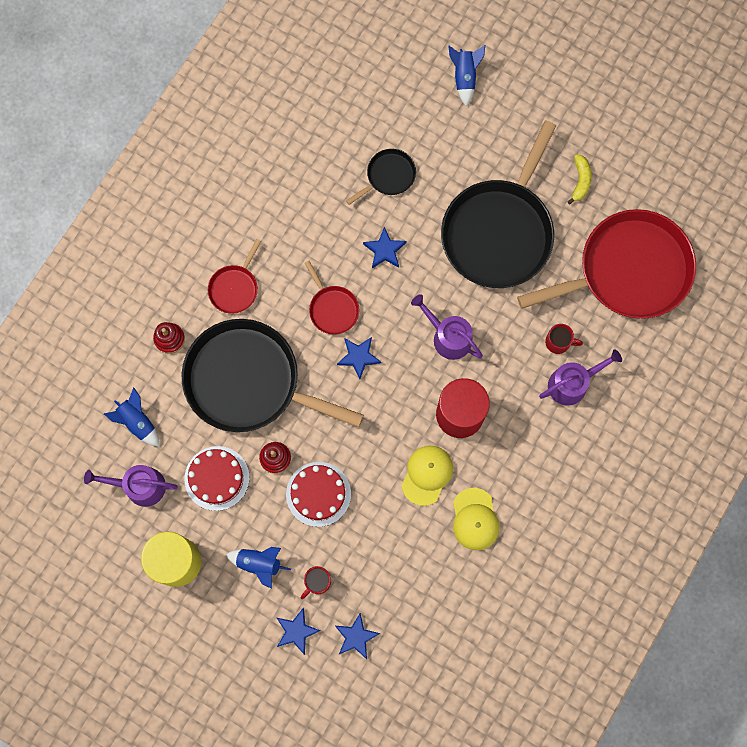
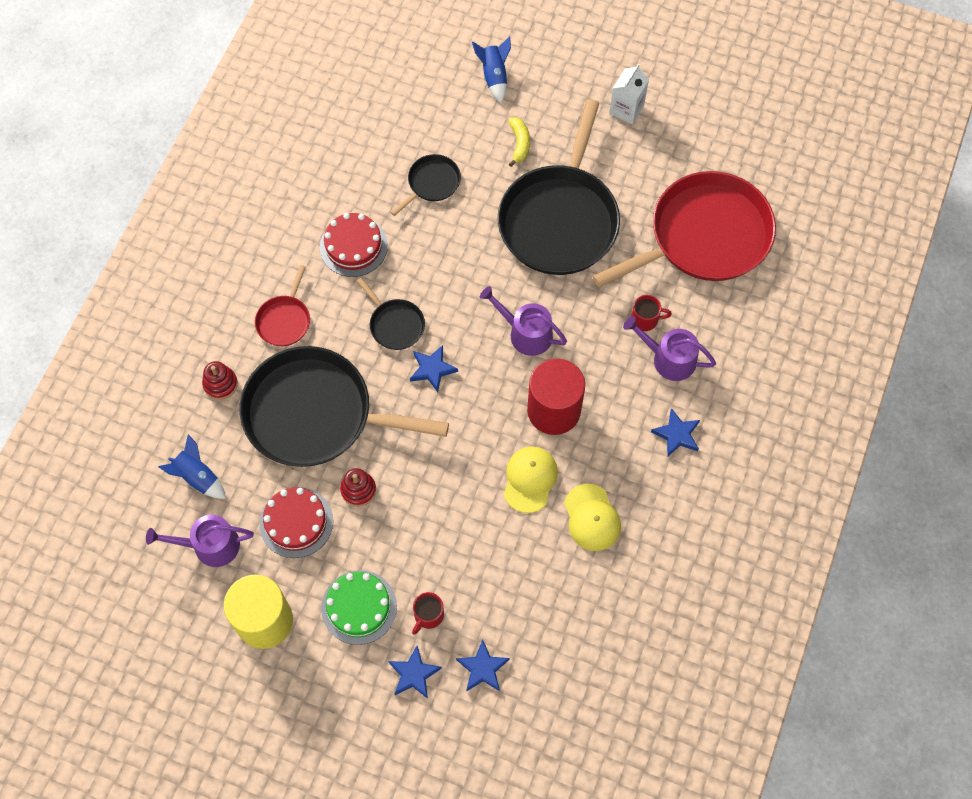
camera: 10 degrees left, 10 degrees down
blue rocket [226,547,291,589] -> green cake [321,570,397,645]
red cake [286,462,351,527] -> red cake moved to [320,213,388,277]
red pan [305,261,359,335] -> black pan [357,278,425,350]
blue star [363,227,407,268] -> blue star moved to [651,408,700,456]
purple watering can [539,349,622,406] -> purple watering can turned 120 degrees counterclockwise [623,316,716,381]
yellow banana [567,155,592,204] -> yellow banana moved to [509,117,530,167]
none -> white carton [609,64,649,124]

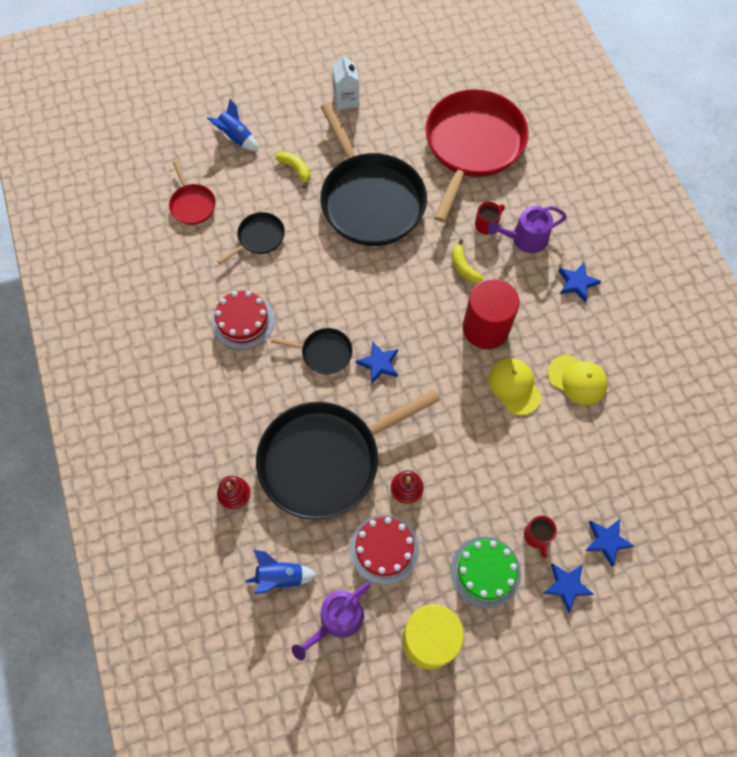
camera: 40 degrees left, 0 degrees up
red pan [255,265,310,346] -> red pan moved to [169,161,216,225]
black pan [391,154,461,216] -> black pan turned 45 degrees clockwise [217,212,285,264]
purple watering can [480,286,567,356] -> none
none -> yellow banana [452,239,484,284]

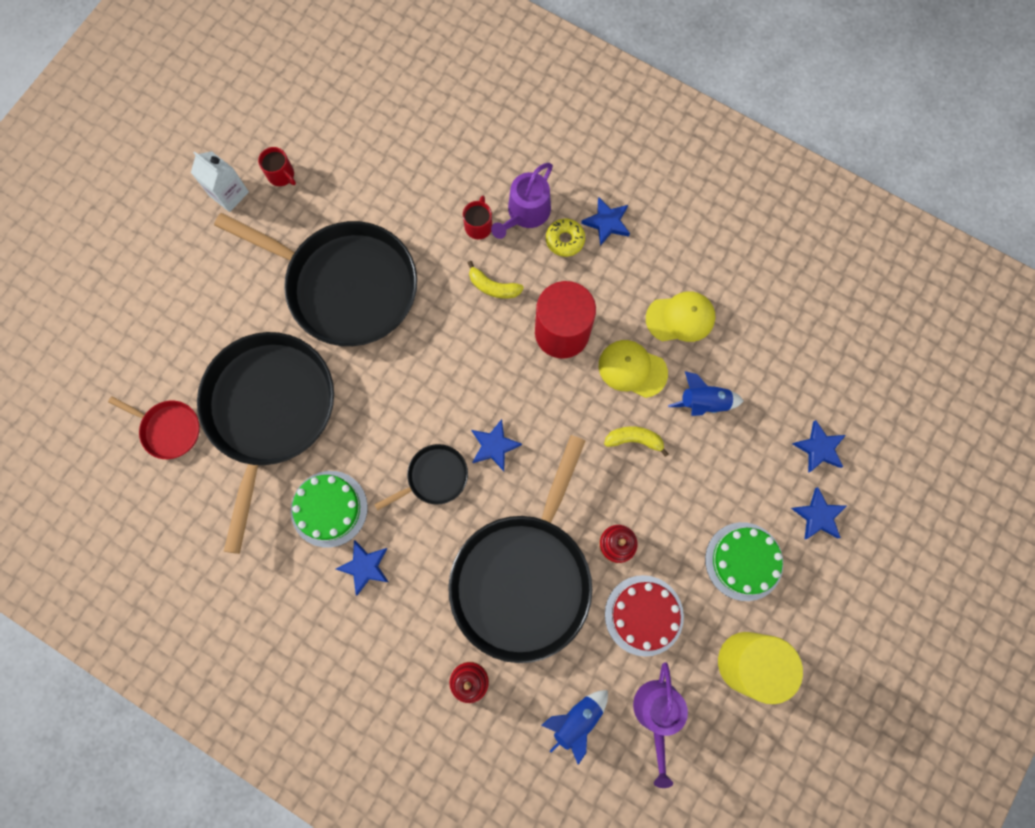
camera: 40 degrees left, 10 degrees up
blue rocket [207,99,258,151] -> blue rocket moved to [668,371,743,416]
red cake [212,291,274,350] -> green cake [291,471,368,548]
black pan [217,212,285,264] -> black pan [197,332,334,554], size x2.27
yellow banana [275,151,310,188] -> yellow banana moved to [604,426,669,457]
red pan [425,89,528,223] -> none
red mug [524,515,557,558] -> red mug moved to [258,147,296,186]
none -> blue star [336,540,388,595]
none -> yellow donut [546,219,585,257]

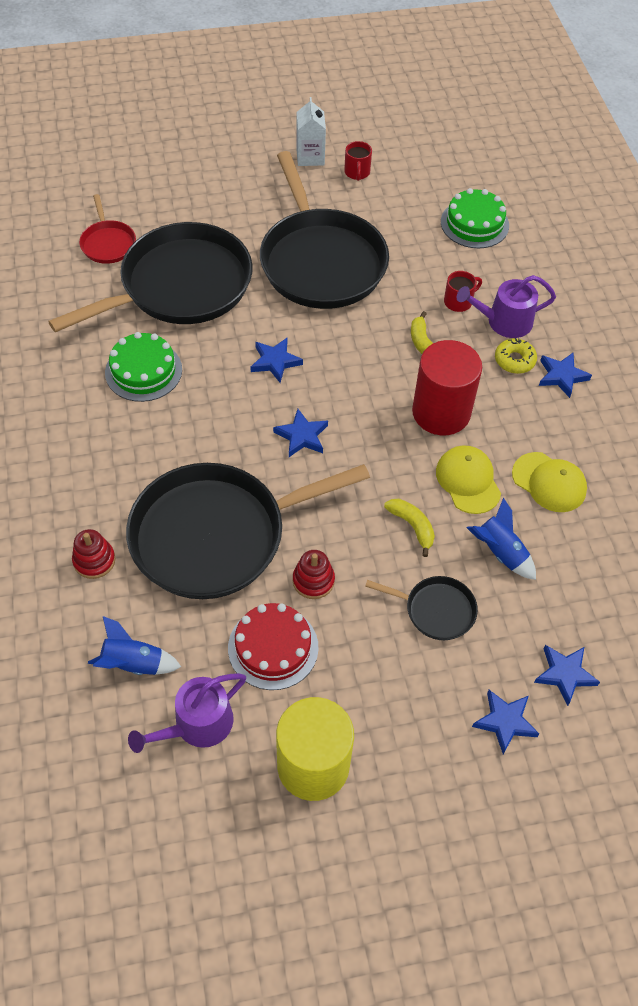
camera: 45 degrees right, 20 degrees down
blue star [336,540,388,595] -> blue star moved to [250,338,303,383]
black pan [374,444,468,510] -> black pan moved to [365,576,478,640]
green cake [705,522,783,601] -> green cake moved to [441,188,509,248]

